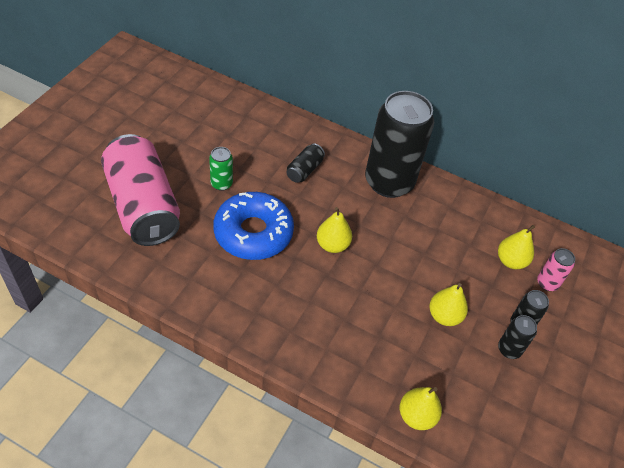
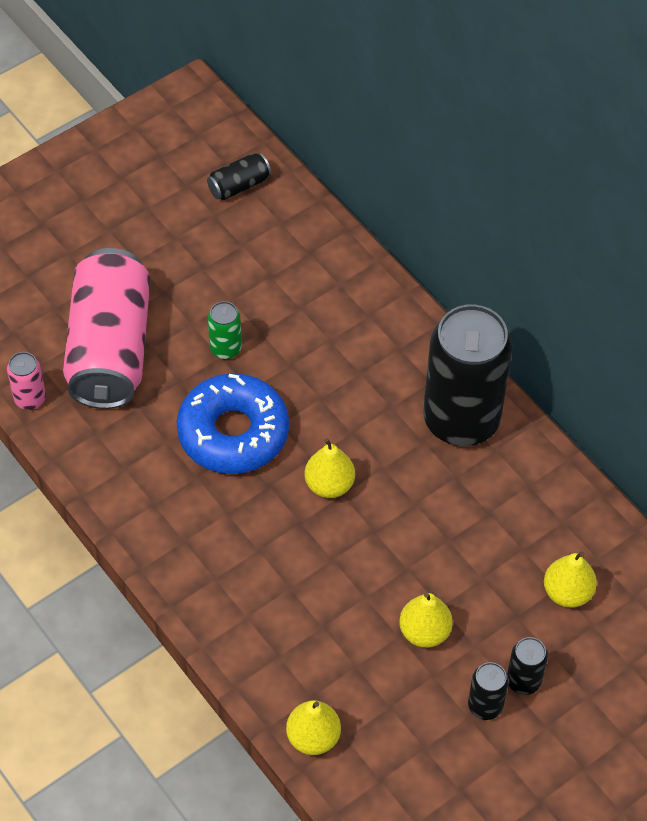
camera: 30 degrees right, 5 degrees up
black can [286,143,325,183] -> black can moved to [207,153,271,200]
pink can [537,248,575,291] -> pink can moved to [7,352,46,410]

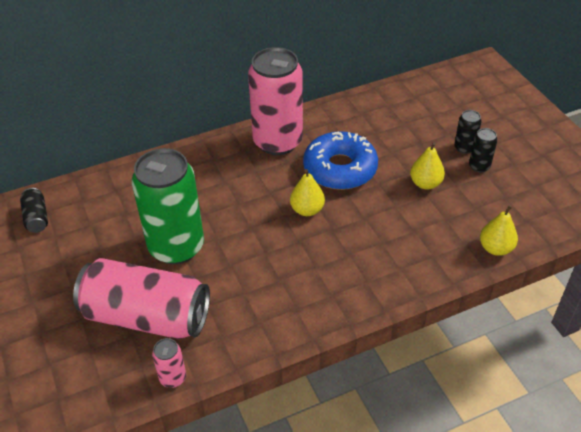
camera: 75 degrees left, 10 degrees down
blue donut [177,373,289,474] -> blue donut moved to [303,131,378,190]
green can [208,301,242,359] -> green can [132,148,204,264], size x2.38
black can [423,305,513,446] -> pink can [248,47,303,155]
yellow pear [544,551,597,608] -> none

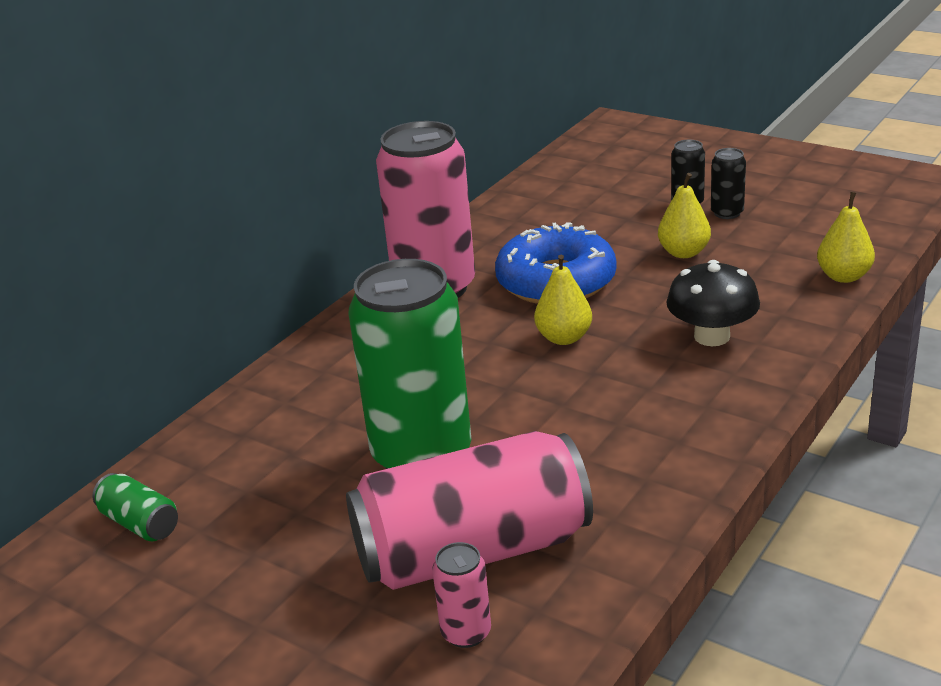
camera: 30 degrees left, 15 degrees down
black can [20,188,48,233] -> green can [92,473,178,541]
pink can [152,338,186,388] -> pink can moved to [432,542,491,648]
none -> black mushroom [666,260,760,346]

